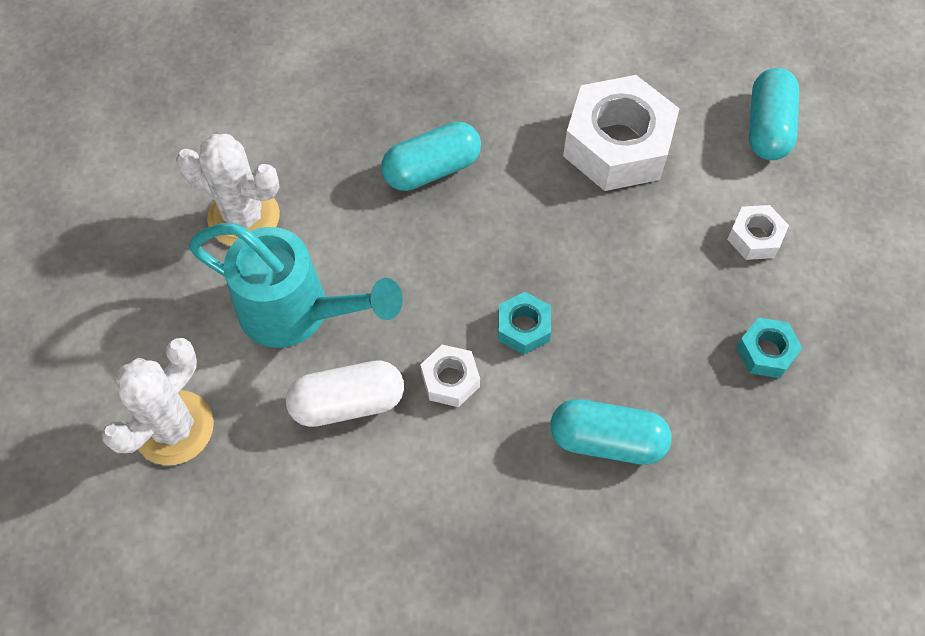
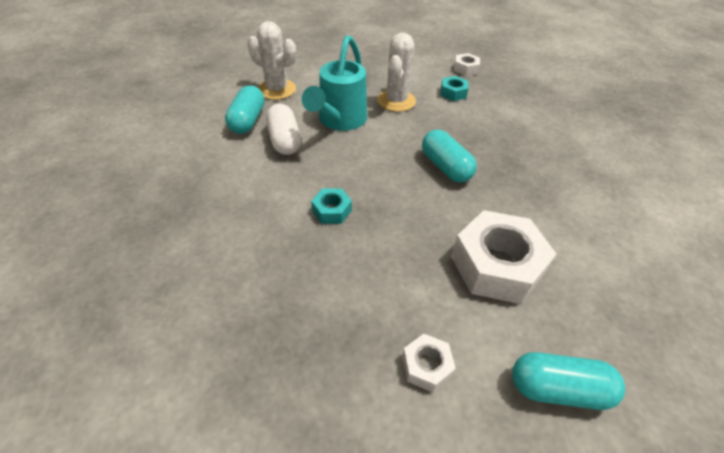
camera: 85 degrees right, 15 degrees down
white nut [420,344,480,407] -> white nut moved to [454,53,480,76]
turquoise capsule [550,399,672,465] -> turquoise capsule moved to [225,85,265,134]
turquoise nut [736,317,803,378] -> turquoise nut moved to [441,76,469,101]

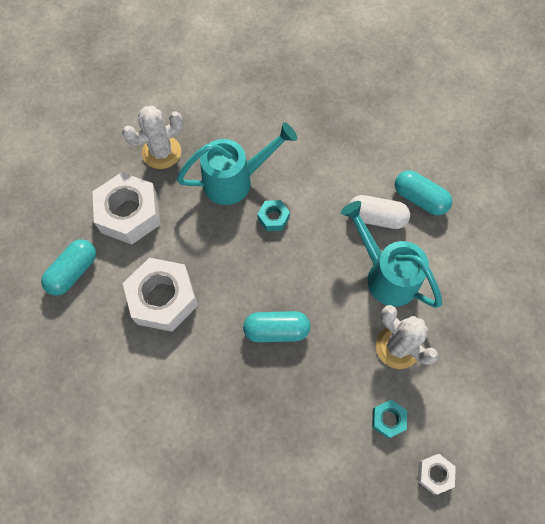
camera: 120 degrees right, 20 degrees up
white cactus [247,21,296,100] -> white cactus moved to [122,106,183,169]
white nut [402,334,456,392] -> white nut [92,172,160,244], size x2.11
none -> turquoise watering can [177,122,297,205]

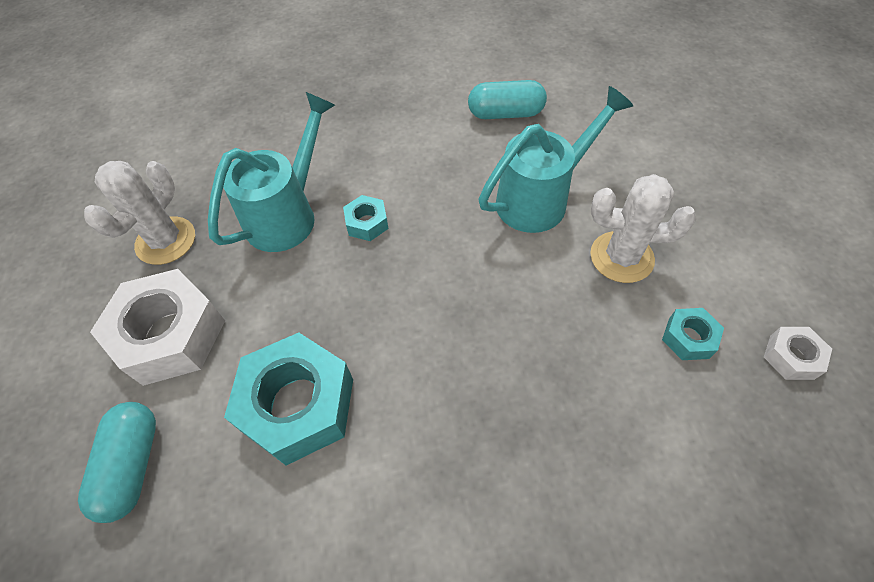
camera: 35 degrees left, 10 degrees down
white nut [123,258,198,332] -> turquoise nut [224,333,353,465]
turquoise capsule [243,311,310,342] -> none
turquoise watering can [341,201,442,308] -> turquoise watering can turned 135 degrees clockwise [479,86,633,233]
white capsule [349,195,410,229] -> none

